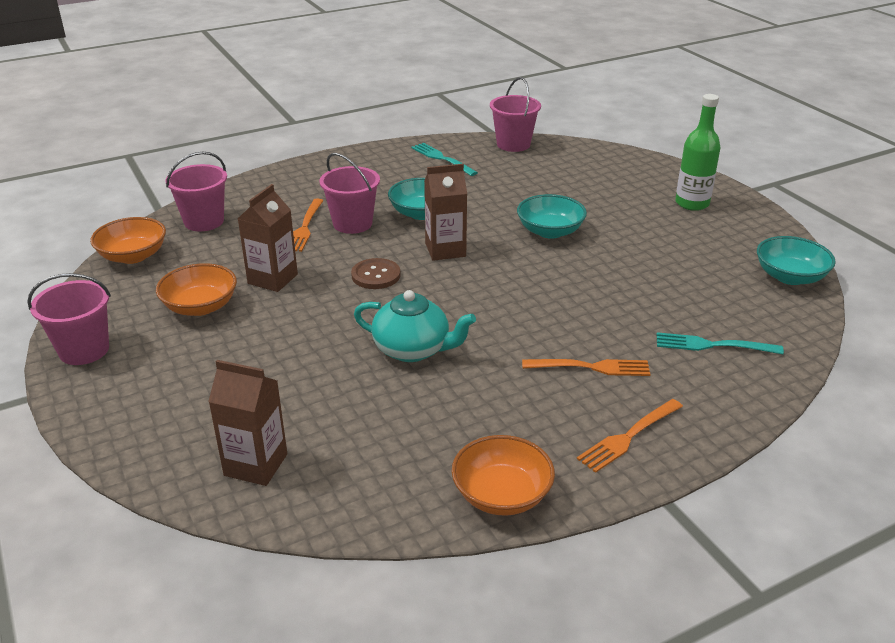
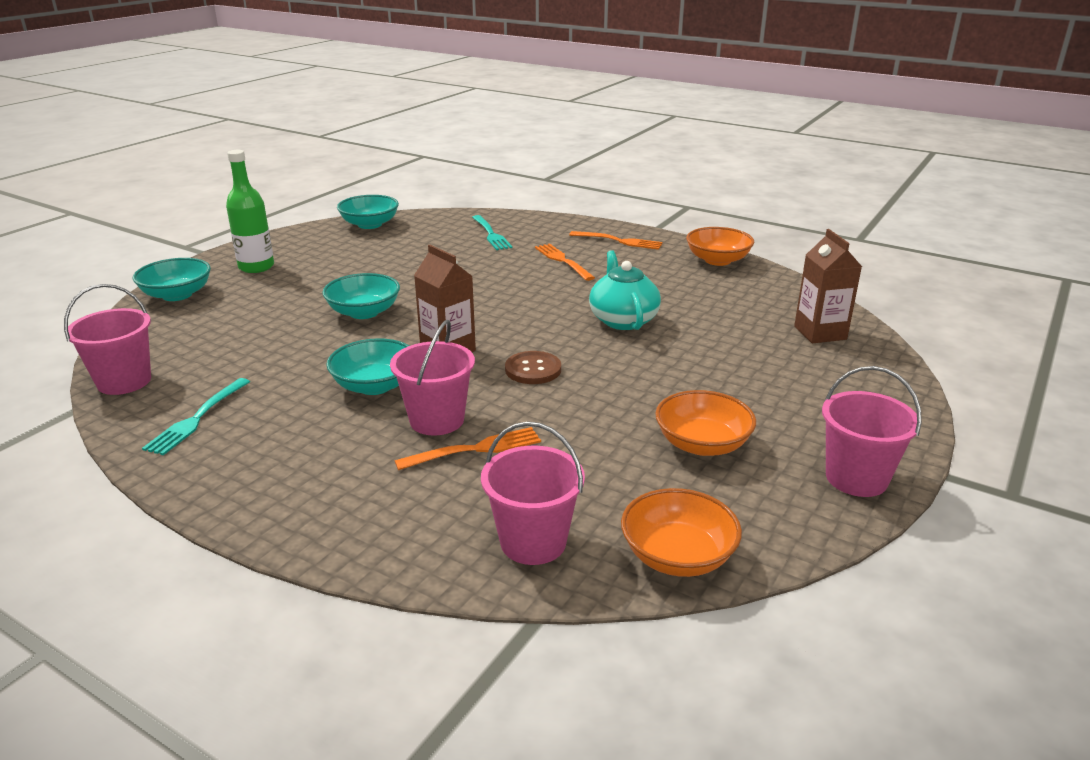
camera: 120 degrees left, 5 degrees down
brown carton [238,184,298,292] -> none
none -> turquoise bowl [133,258,211,301]

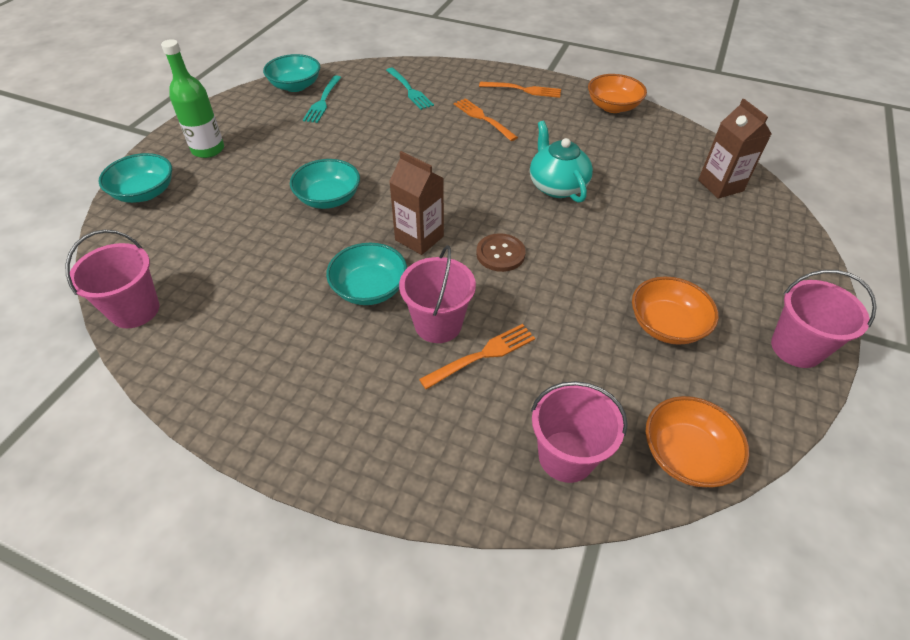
camera: 10 degrees left, 20 degrees up
turquoise fork [142,378,250,455] -> turquoise fork moved to [303,75,342,123]

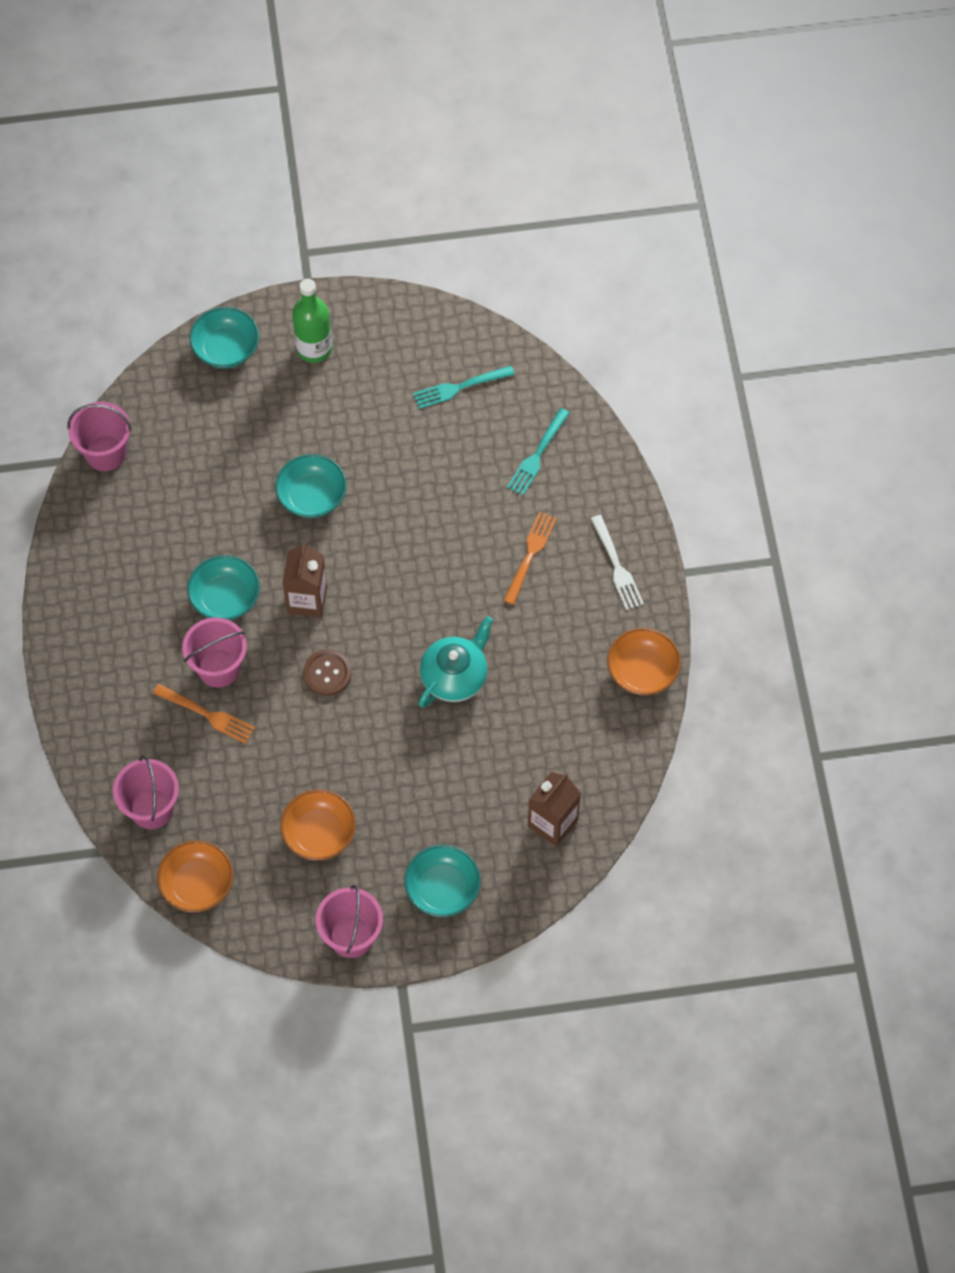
camera: 60 degrees right, 15 degrees up
turquoise bowl [263,54,320,92] -> turquoise bowl moved to [404,845,481,917]
orange fork [479,82,561,98] -> white fork [591,515,644,610]

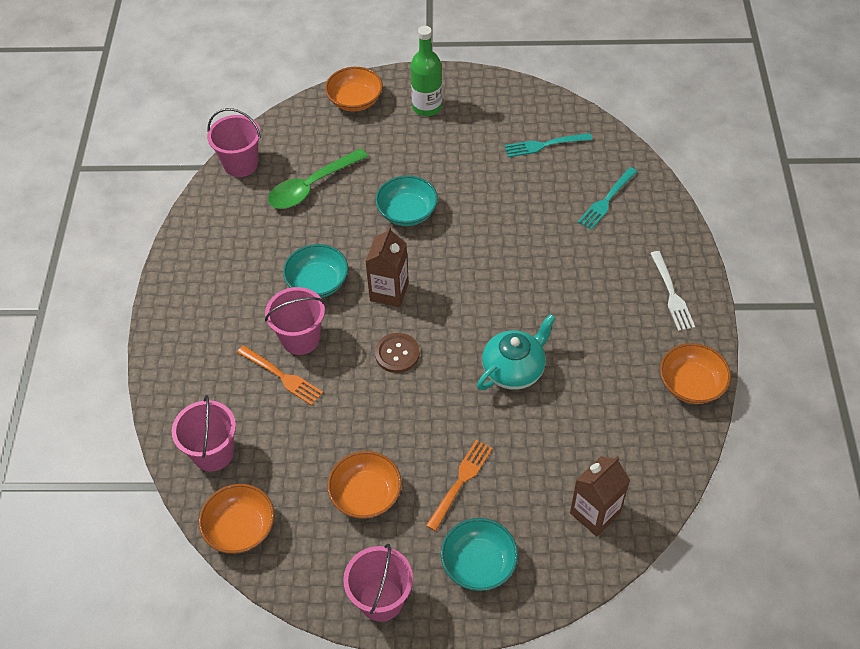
camera: 10 degrees right, 10 degrees down
turquoise bowl [190,307,259,368] -> orange bowl [325,67,383,112]
orange fork [503,512,557,605] -> orange fork moved to [426,440,493,531]
none -> green spoon [268,148,368,209]

